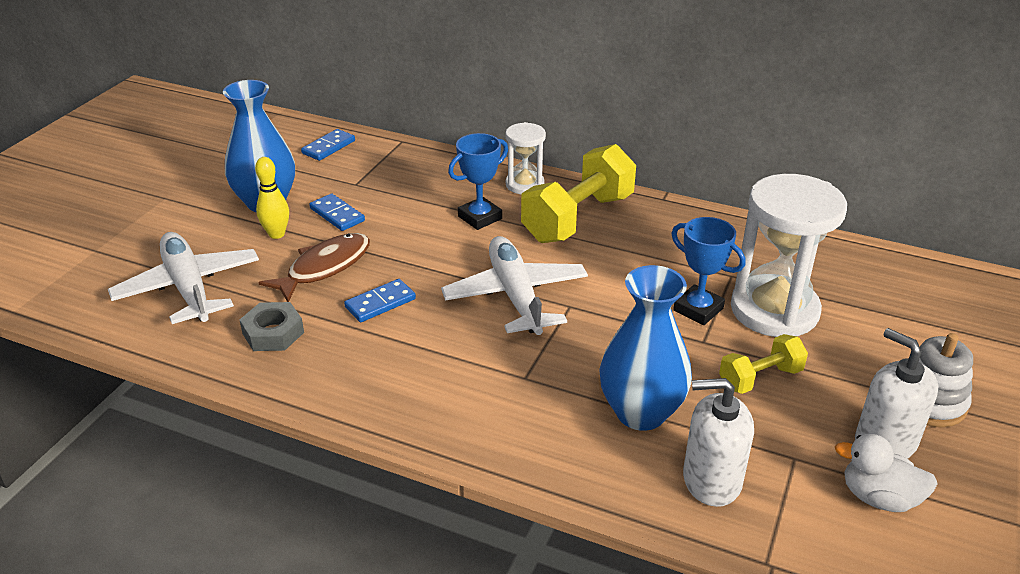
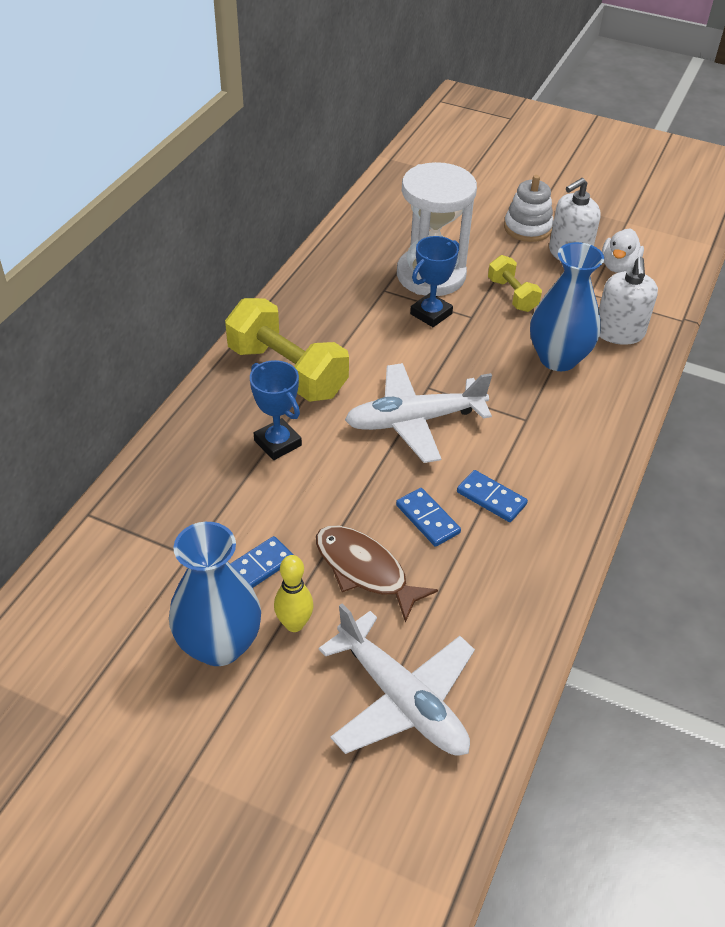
camera: 90 degrees left, 10 degrees up
white plane [108,232,259,324] -> white plane turned 105 degrees counterclockwise [319,603,475,756]
grey nut [240,302,304,351] -> none
blue domino [301,129,355,161] -> blue domino moved to [457,470,528,522]
white hourglass [505,122,546,194] -> none

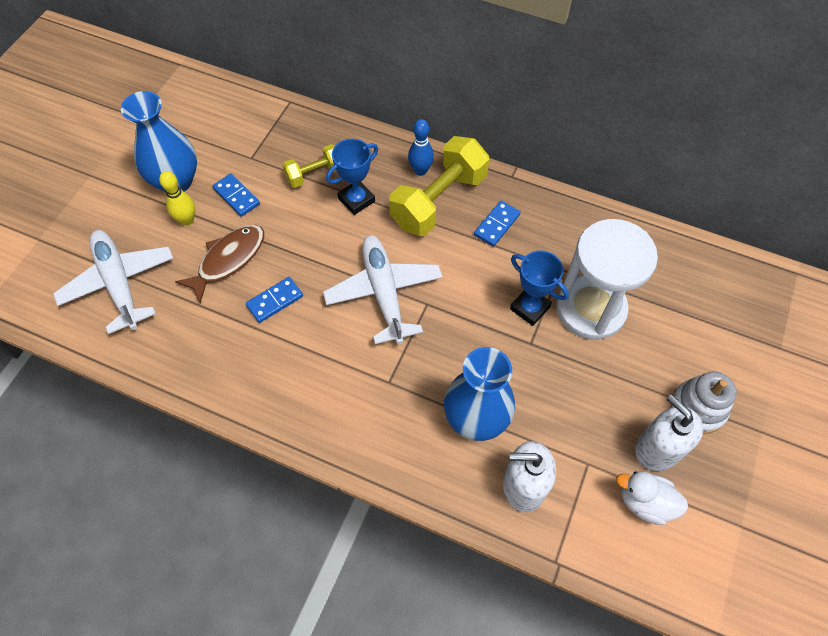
camera: 90 degrees right, 15 degrees up
white plane [319,603,475,756] -> white plane turned 105 degrees clockwise [53,230,173,334]
blue domino [457,470,528,522] -> blue domino moved to [474,200,521,247]
yellow dumbbell [488,255,542,312] -> yellow dumbbell moved to [283,144,337,188]
none -> blue bowling pin [408,119,434,176]

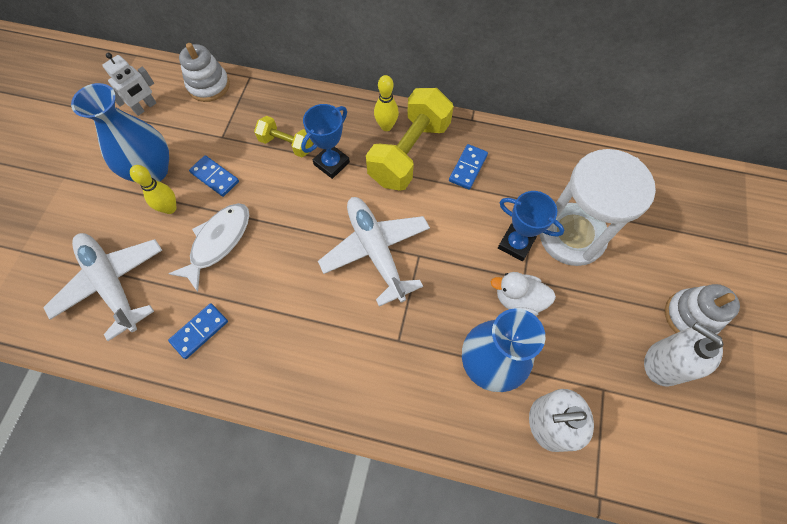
camera: 10 degrees left, 5 degrees up
brown fish [175,225,264,304] -> white fish [168,203,249,292]
blue domino [246,277,303,323] -> blue domino moved to [168,303,228,359]
yellow dumbbell [283,144,337,188] -> yellow dumbbell turned 60 degrees clockwise [254,116,313,157]
blue bowling pin [408,119,434,176] -> yellow bowling pin [374,75,399,131]
white duck [616,471,688,525] -> white duck moved to [491,272,556,316]
none -> white robot [102,53,156,116]
none -> white stacking toy [179,43,230,102]

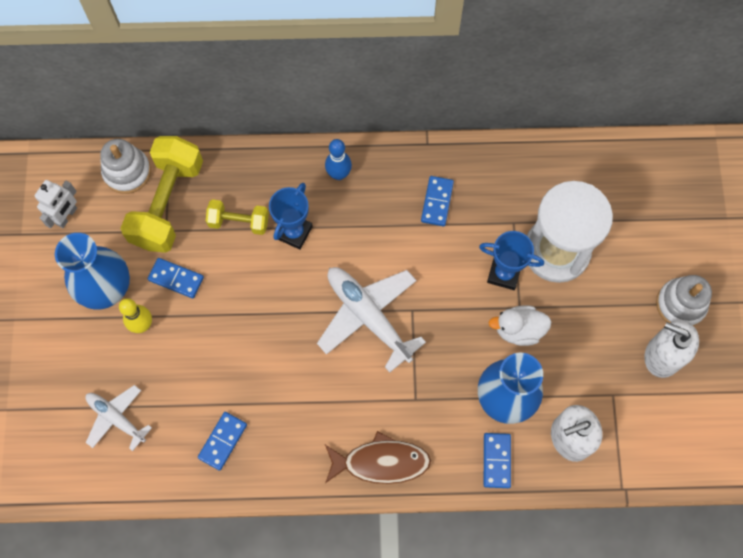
camera: 15 degrees left, 5 degrees up
white plane [43,233,162,341] -> white plane [85,385,152,451], size x0.60
white fish [168,203,249,292] -> none
yellow dumbbell [366,88,454,191] -> yellow dumbbell moved to [120,136,203,253]
yellow bowling pin [374,75,399,131] -> blue bowling pin [325,139,352,180]
none -> brown fish [325,431,431,484]
none -> blue domino [484,433,511,488]

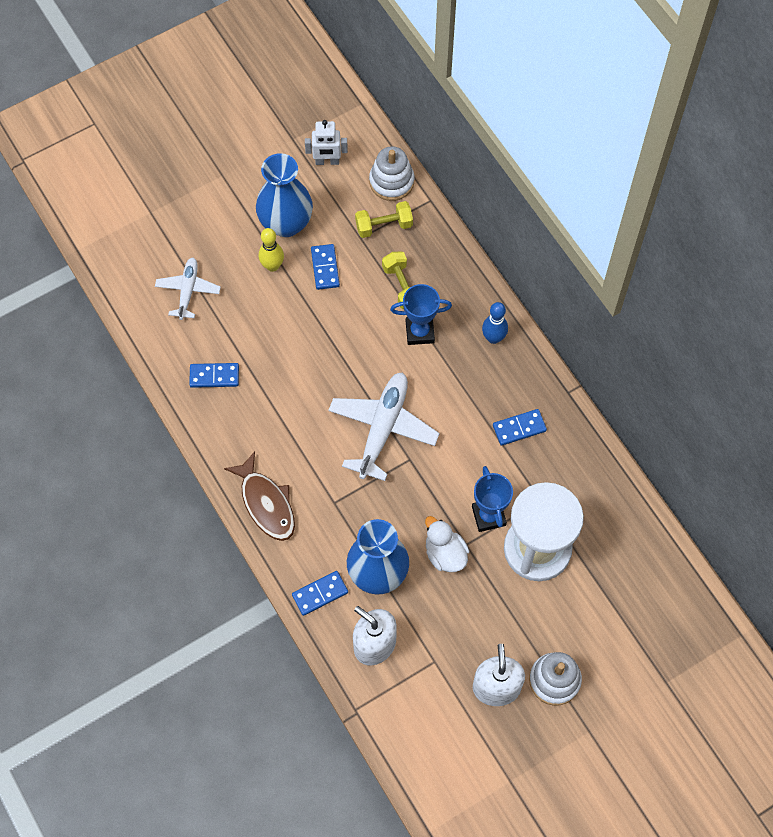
camera: 60 degrees right, 5 degrees down
yellow dumbbell [120,136,203,253] -> yellow dumbbell [355,201,413,238], size x0.54

